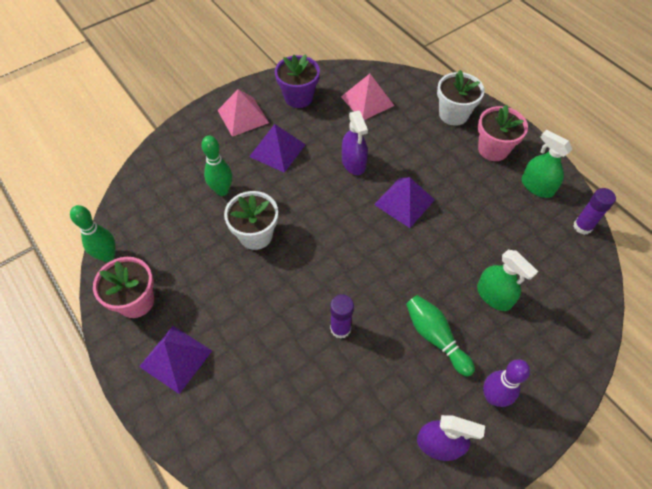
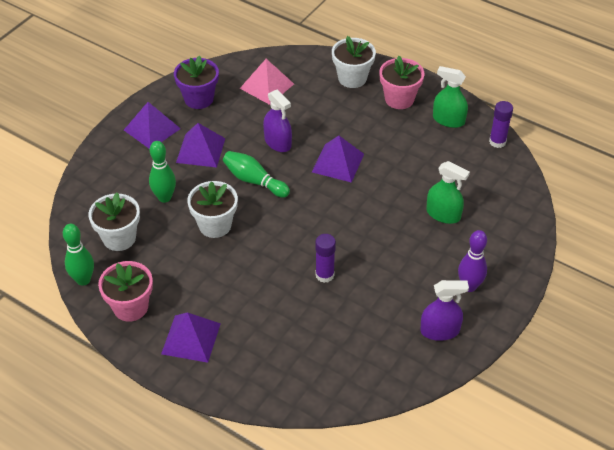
camera: 20 degrees left, 10 degrees down
pink pyramid [217,89,269,137] -> purple pyramid [124,102,181,149]
green bowling pin [406,295,475,377] -> green bowling pin moved to [223,151,290,198]
none -> white flower pot [89,192,140,251]

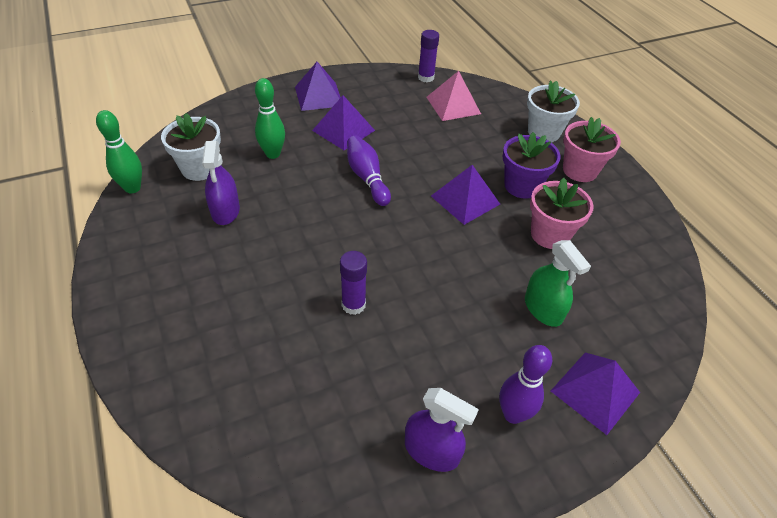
camera: 30 degrees right, 0 degrees up
pink flower pot [98,261,153,322] -> pink flower pot moved to [530,178,594,249]
purple pyramid [161,312,221,363] -> purple pyramid moved to [551,353,640,435]
purple flower pot [174,56,219,109] -> purple flower pot moved to [503,132,561,199]
white flower pot [187,181,238,238] -> none
green bowling pin [223,151,290,198] -> purple bowling pin [347,135,391,206]
purple spray bottle [263,89,292,152] -> purple spray bottle moved to [202,141,240,225]
green spray bottle [433,66,468,128] -> none
purple glue stick [489,101,513,148] -> purple glue stick moved to [418,30,439,82]

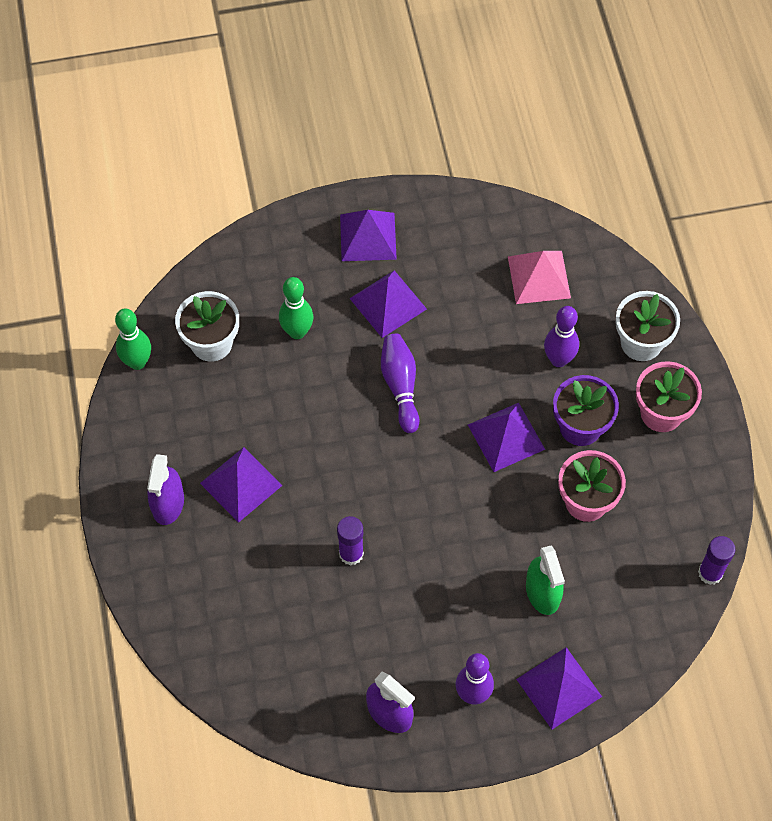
camera: 15 degrees right, 15 degrees up
purple spray bottle [202,141,240,225] -> purple spray bottle moved to [147,454,184,525]
purple glue stick [418,30,439,82] -> purple glue stick moved to [698,536,735,585]
none -> purple pyramid [200,447,283,523]
none -> purple bowling pin [544,306,579,367]

